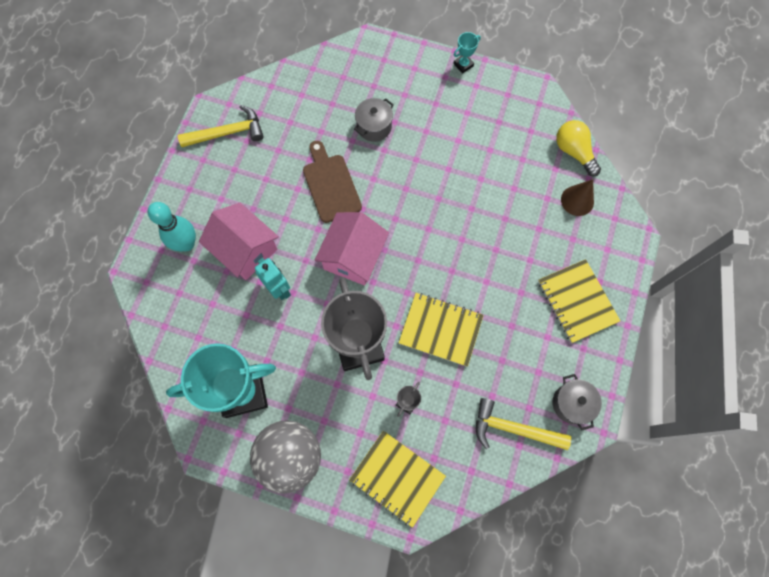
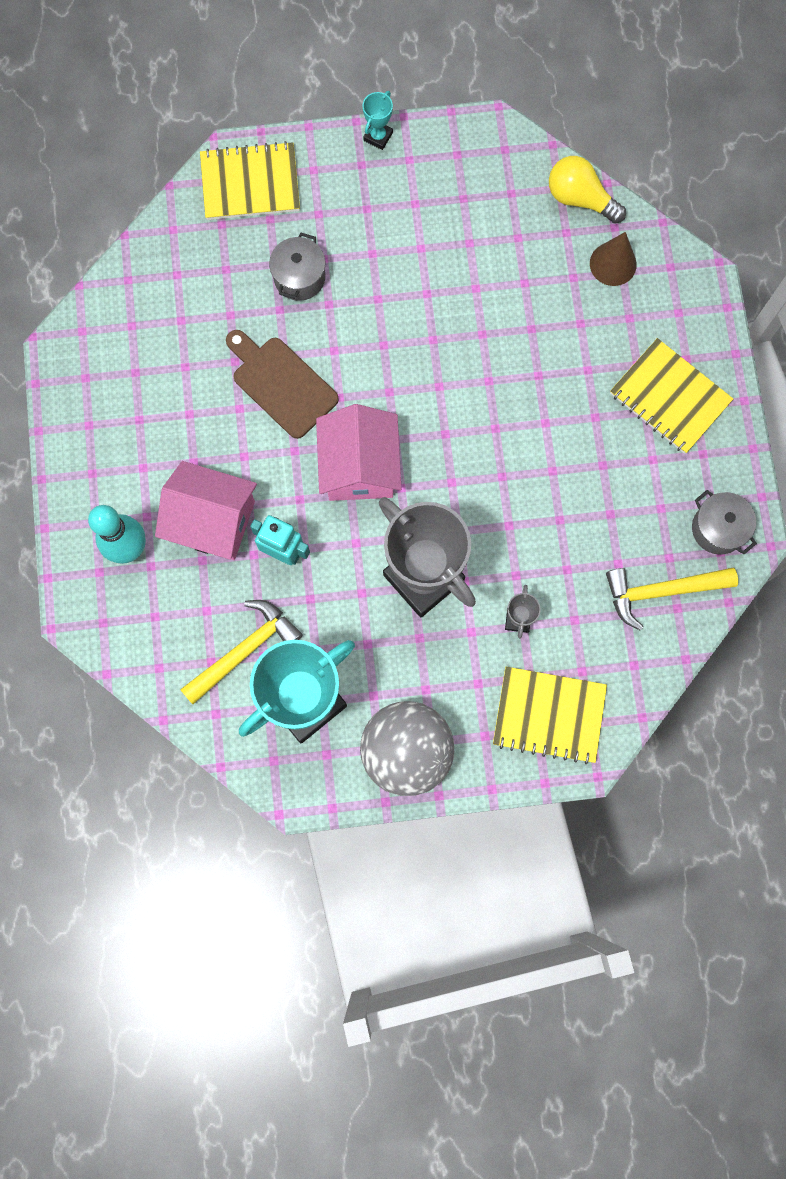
camera: 25 degrees left, 5 degrees up
yellow hammer [178,105,264,147] -> yellow hammer moved to [180,600,303,704]
yellow notebook [399,293,483,367] -> yellow notebook moved to [200,141,300,220]

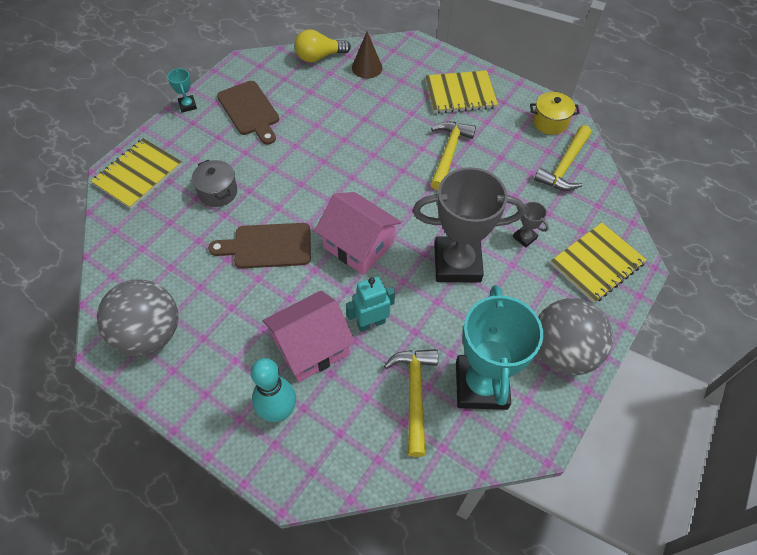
camera: 50 degrees left, 20 degrees down
grey pot [692,490,757,555] -> yellow pot [530,92,580,135]
none -> grey ball [97,279,178,356]
none -> brown cutting board [217,81,279,145]
none -> yellow hammer [431,122,476,190]

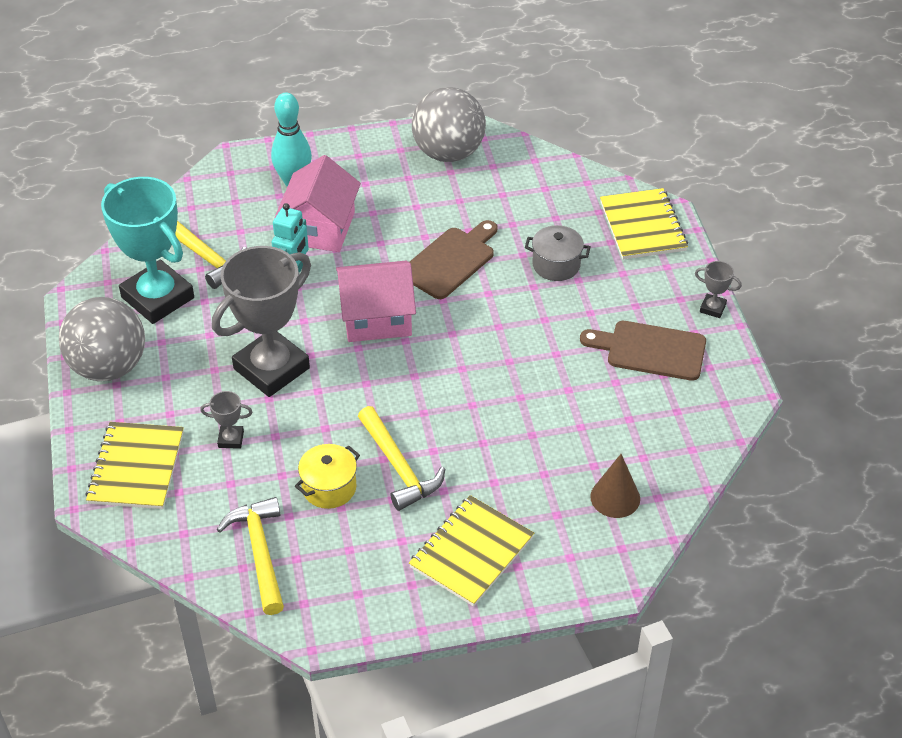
camera: 135 degrees right, 10 degrees down
turquoise trophy [167,68,197,112] -> grey trophy [695,261,742,318]
yellow light bulb [295,29,351,62] -> none
yellow pot [530,92,580,135] -> yellow pot moved to [295,444,360,509]

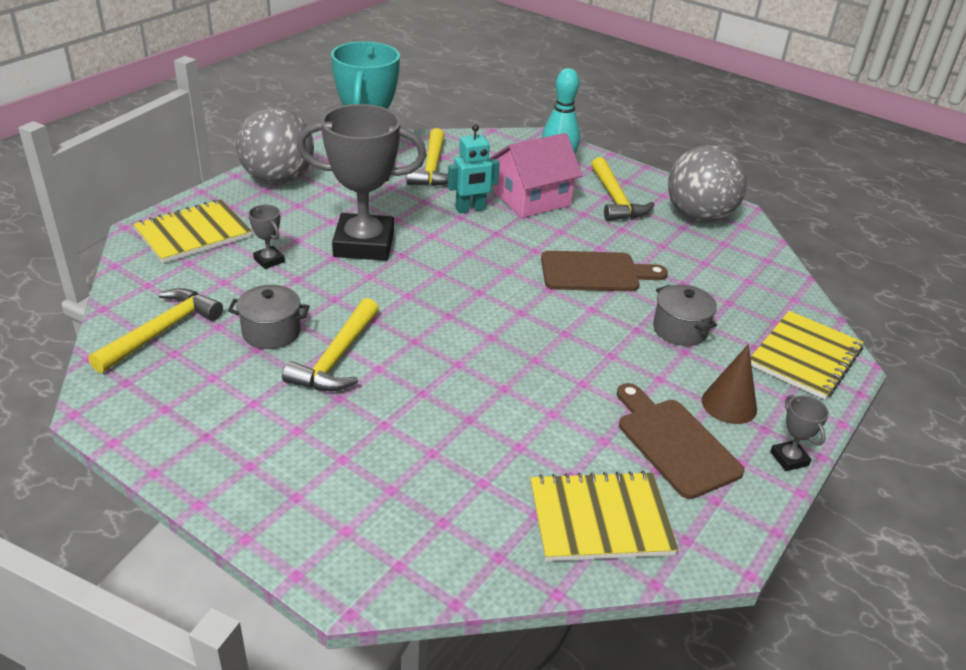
camera: 45 degrees right, 10 degrees down
yellow pot [295,444,360,509] -> grey pot [228,285,310,349]
pink house [336,261,416,342] -> none
yellow notebook [409,495,534,606] -> yellow notebook moved to [530,471,679,561]
brown cone [590,454,640,518] -> brown cone moved to [702,344,757,424]
none -> yellow hammer [591,157,655,221]

